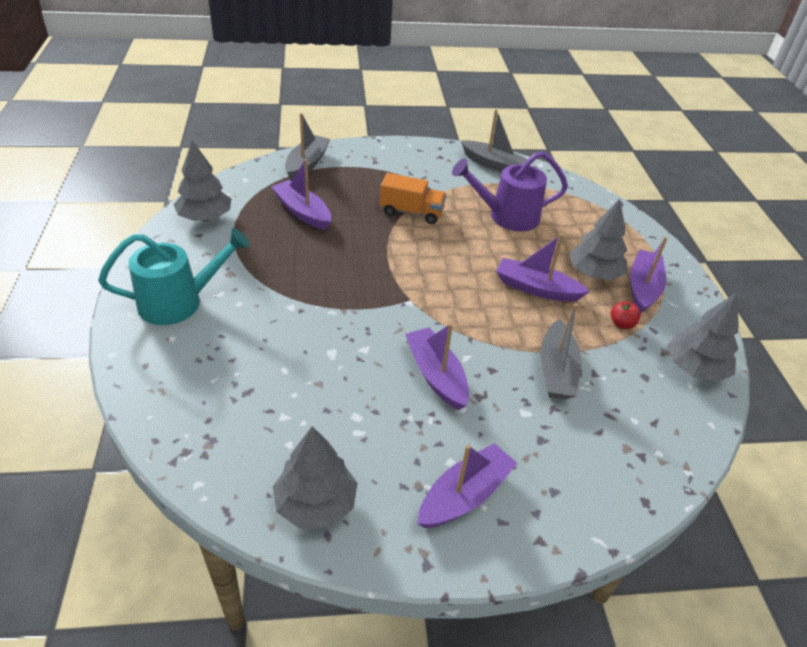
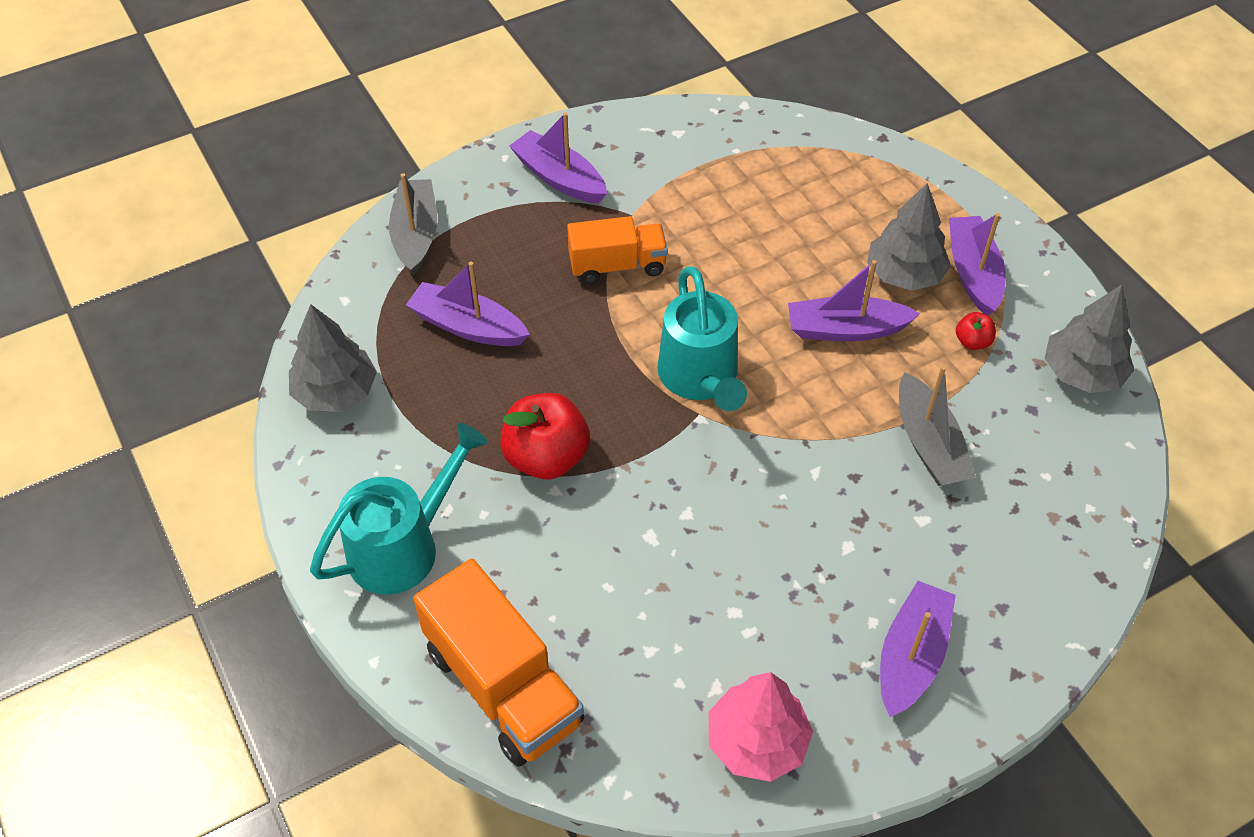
camera: 20 degrees left, 10 degrees up
grey tree [273,426,358,529] -> pink tree [709,672,813,782]
purple boat [405,323,469,410] -> purple boat moved to [509,112,607,203]
purple watering can [452,151,568,231] -> none
grey boat [461,109,528,172] -> none
none -> orange truck [413,559,584,767]
none -> red apple [500,393,590,479]
none -> turquoise watering can [657,266,747,411]

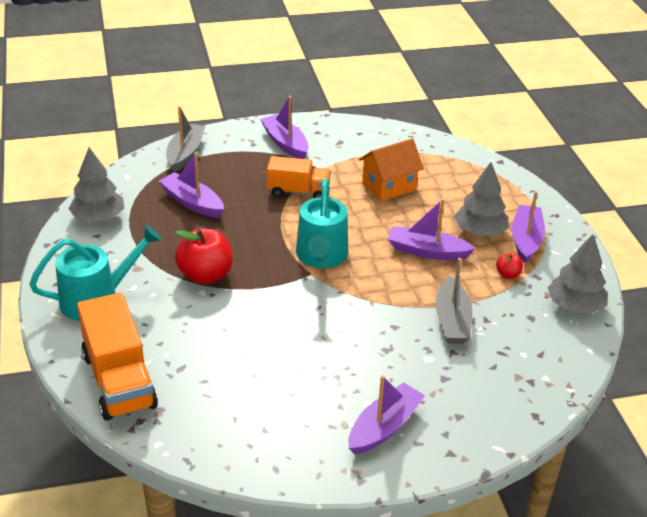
camera: 15 degrees right, 15 degrees down
pink tree [709,672,813,782] -> none
none -> orange house [359,139,424,201]

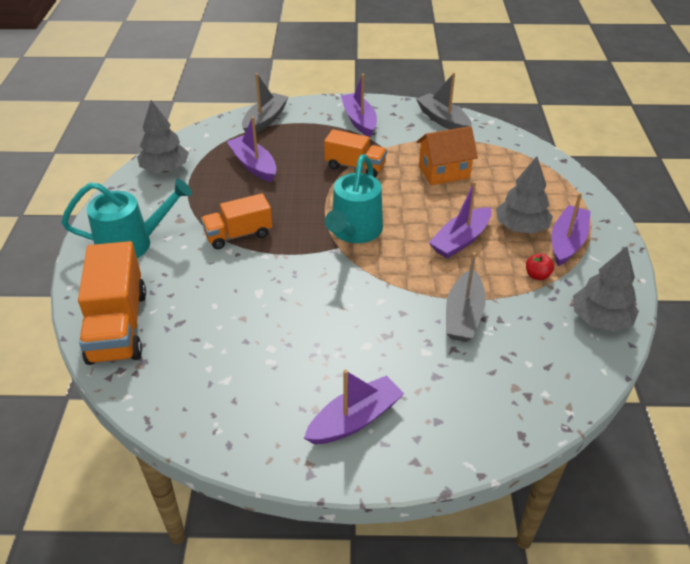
camera: 15 degrees right, 5 degrees up
red apple [175,228,233,284] -> orange truck [201,193,272,249]
purple boat [388,199,476,260] -> purple boat turned 75 degrees counterclockwise [429,181,492,259]
none -> grey boat [416,73,472,130]

